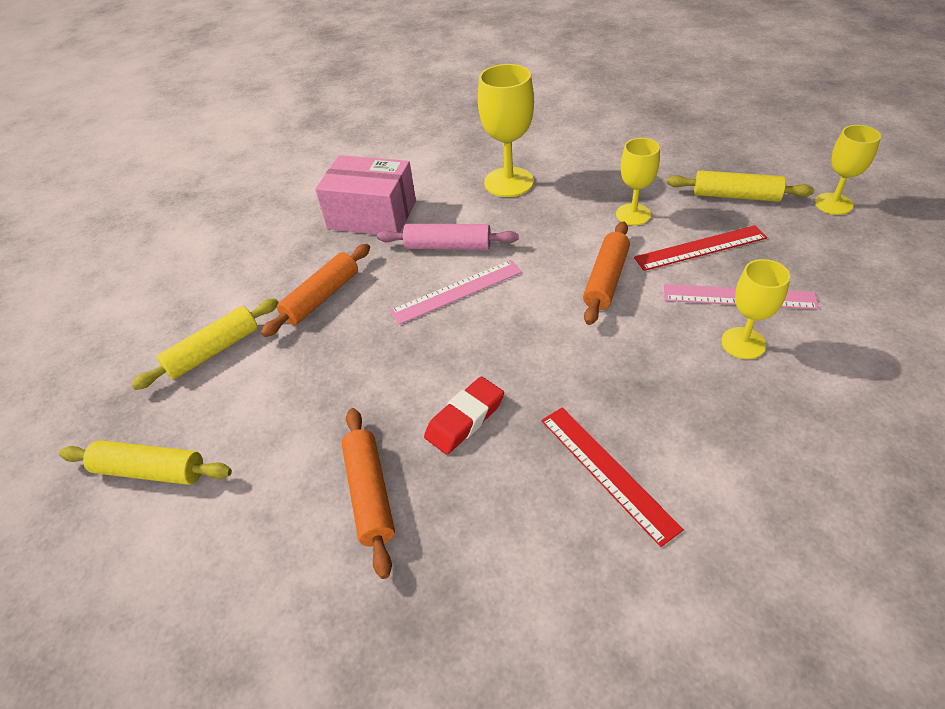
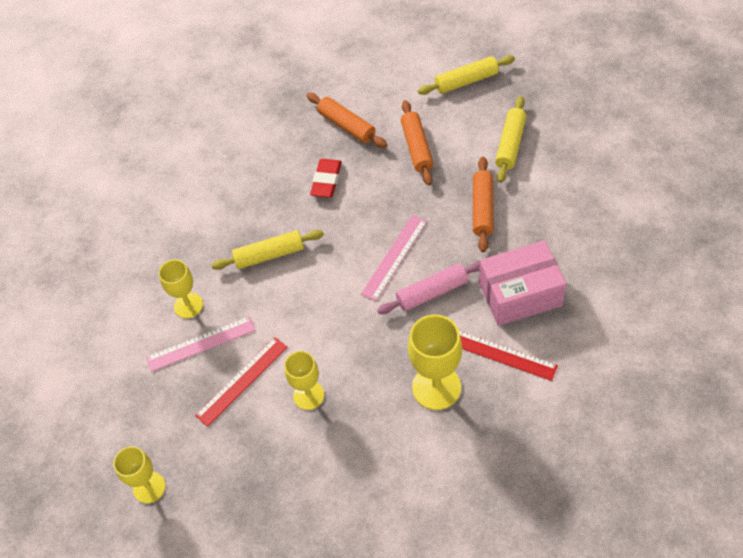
camera: 150 degrees right, 10 degrees up
red ruler [541,407,684,547] -> red ruler moved to [459,330,558,381]
orange rolling pin [583,221,630,325] -> orange rolling pin moved to [401,100,434,185]
yellow rolling pin [667,170,814,202] -> yellow rolling pin moved to [211,230,324,270]

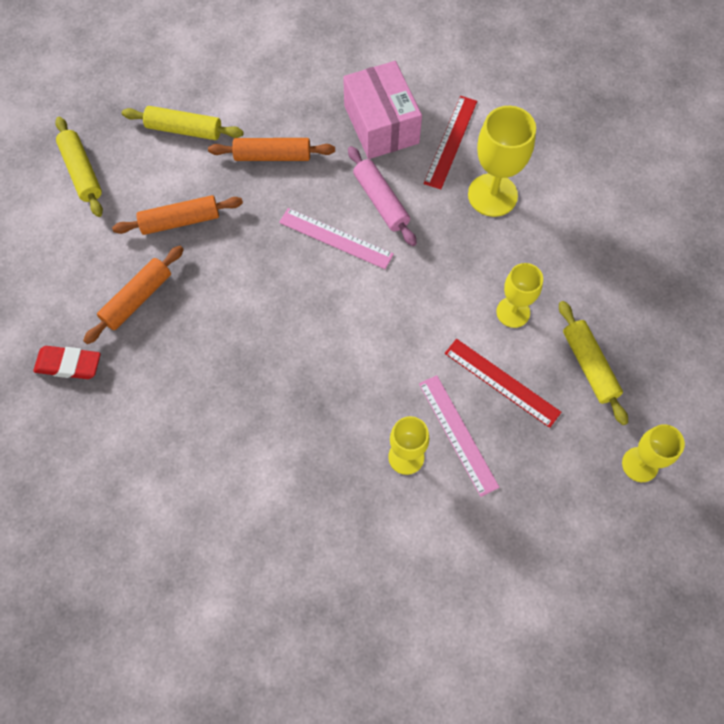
camera: 100 degrees left, 10 degrees up
yellow rolling pin [211,230,324,270] -> yellow rolling pin moved to [559,301,628,425]
red eraser [310,159,342,198] -> red eraser moved to [33,346,101,379]

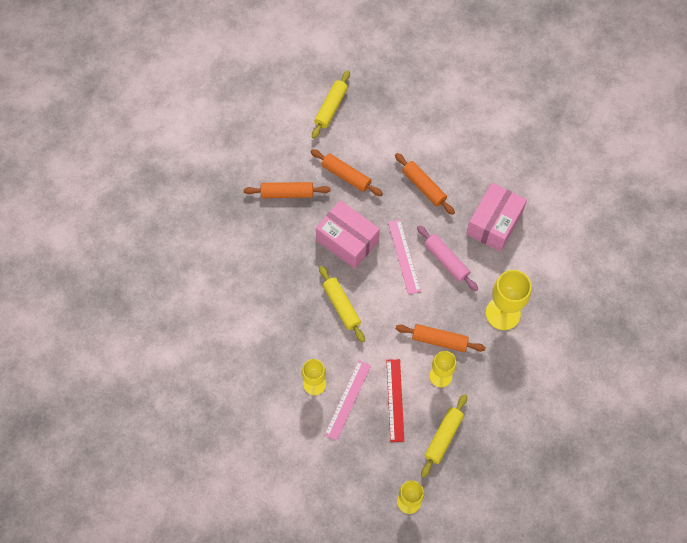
camera: 50 degrees right, 0 degrees up
red eraser [33,346,101,379] -> none
yellow rolling pin [122,106,244,140] -> yellow rolling pin moved to [319,266,365,342]
pink rolling pin [348,146,417,246] -> pink rolling pin turned 60 degrees counterclockwise [417,225,478,291]
red ruler [424,96,477,189] -> none
none -> pink box [316,200,380,269]
none -> orange rolling pin [396,324,486,352]

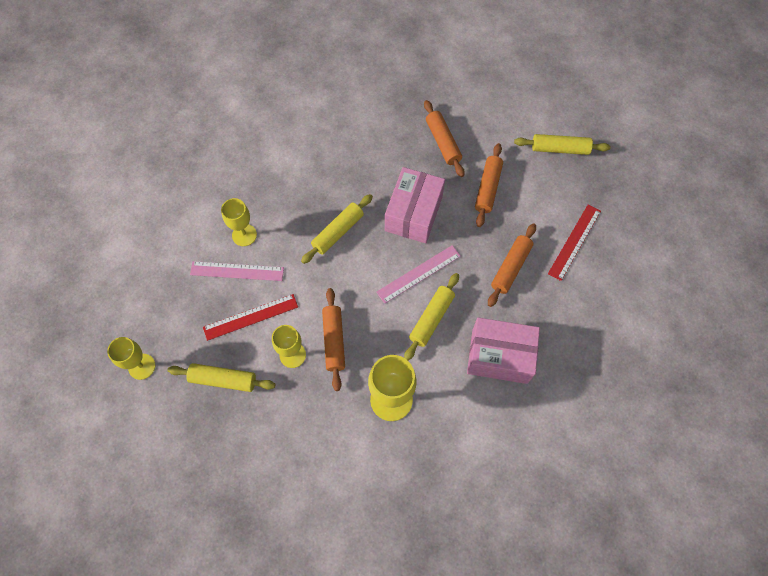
camera: 70 degrees right, 0 degrees up
pink rolling pin [417,225,478,291] -> yellow rolling pin [404,273,459,361]
none -> red ruler [548,204,601,281]

